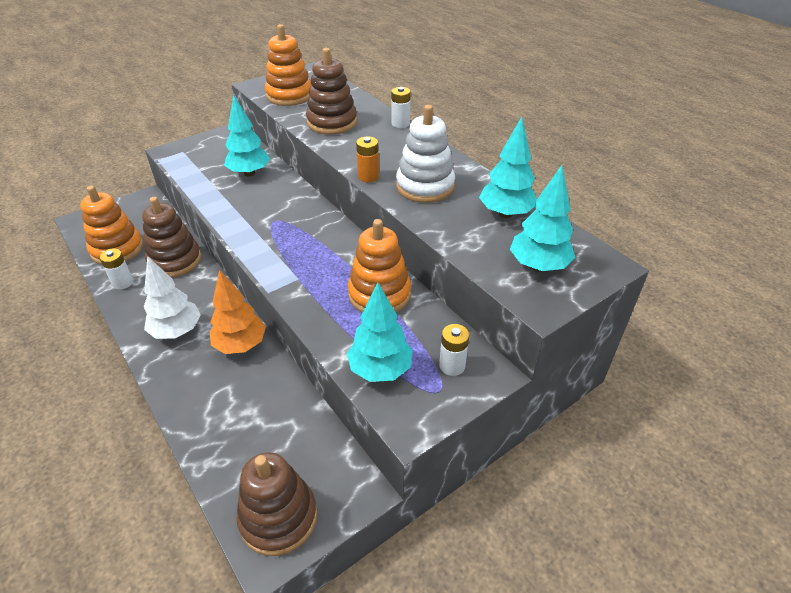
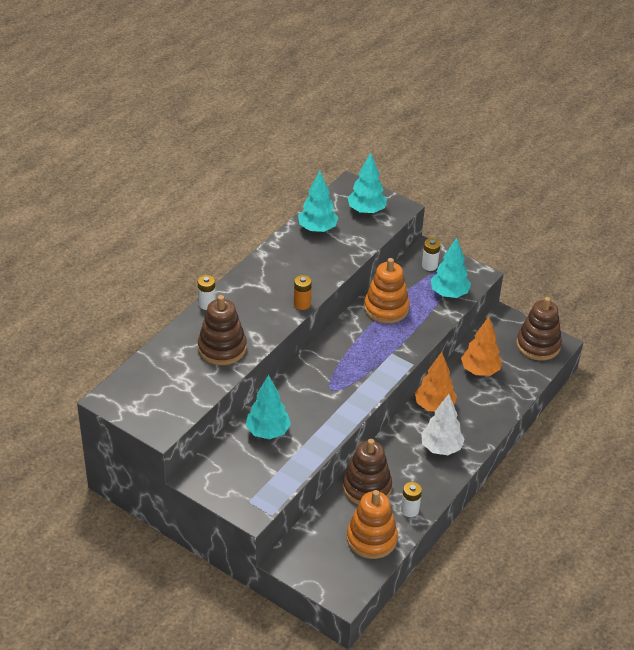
camera: 110 degrees left, 0 degrees up
orange stacking toy [265,24,312,106] -> none
white stacking toy [396,105,455,203] -> none
none -> orange tree [461,317,502,376]

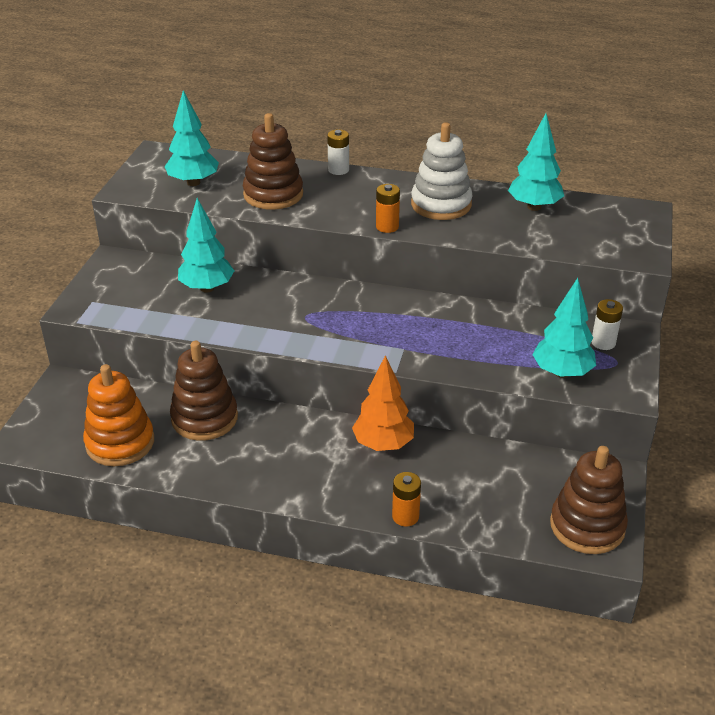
camera: 70 degrees right, 5 degrees down
turquoise tree [347,152,387,214] -> turquoise tree moved to [165,90,219,186]
orange stacking toy [364,258,410,324] -> none
white battery [401,482,422,517] -> none
white tree [421,394,465,455] -> none
orange tree [461,317,502,376] -> none
none -> orange battery [392,472,421,527]
none -> white stacking toy [411,122,473,220]

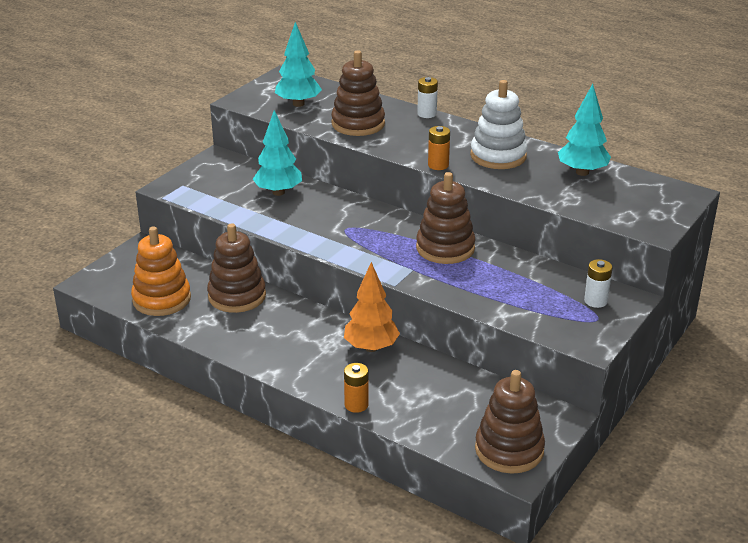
camera: 20 degrees right, 5 degrees down
turquoise tree [532,278,596,378] -> none
none -> brown stacking toy [416,172,476,264]

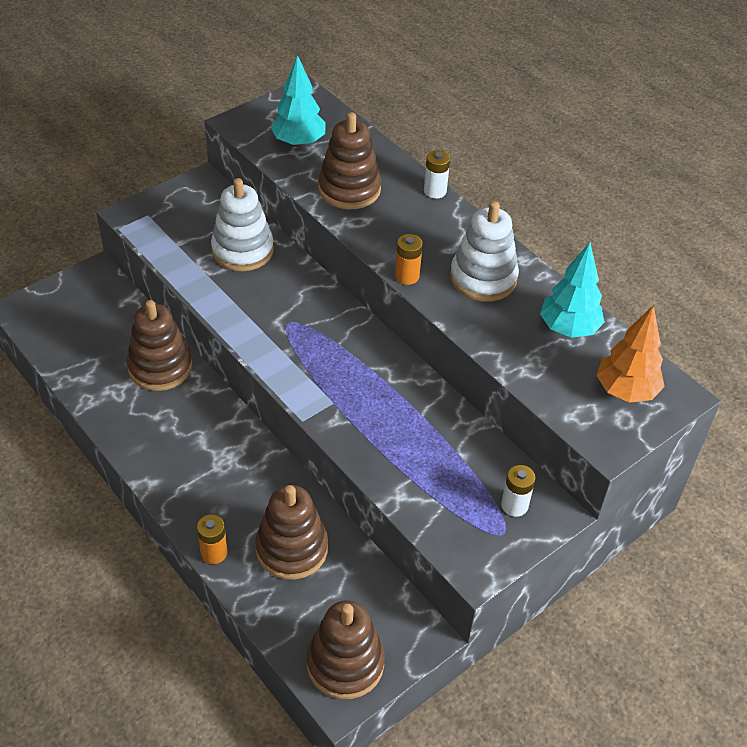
camera: 15 degrees right, 15 degrees up
orange stacking toy [131,226,191,316] -> none
turquoise tree [252,110,302,196] -> white stacking toy [211,178,274,271]
orange tree [344,262,400,352] -> orange tree moved to [596,305,665,403]
brown stacking toy [416,172,476,264] -> brown stacking toy moved to [255,485,328,580]

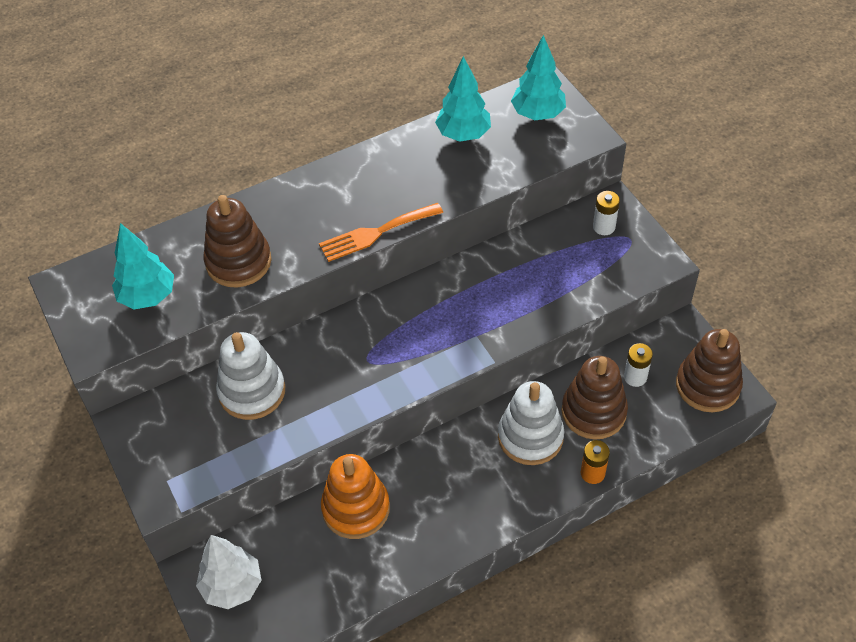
camera: 75 degrees left, 5 degrees up
brown stacking toy [126,300,192,391] -> orange stacking toy [321,454,390,539]
orange battery [395,234,423,285] -> orange fork [319,203,443,262]
white battery [424,150,450,199] -> white battery moved to [624,343,653,387]
white stacking toy [450,201,519,302] -> white stacking toy moved to [498,381,564,465]
orange tree [596,305,665,403] -> turquoise tree [511,35,566,120]
none -> white tree [196,535,262,609]

